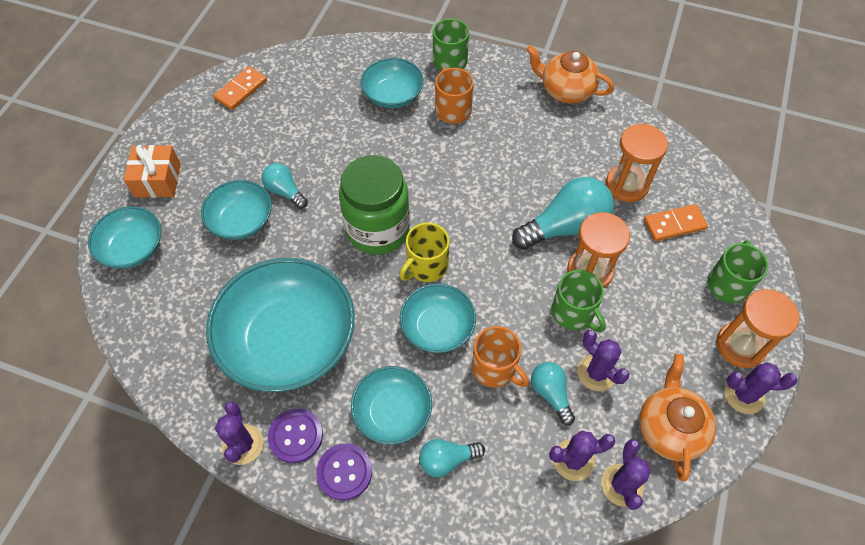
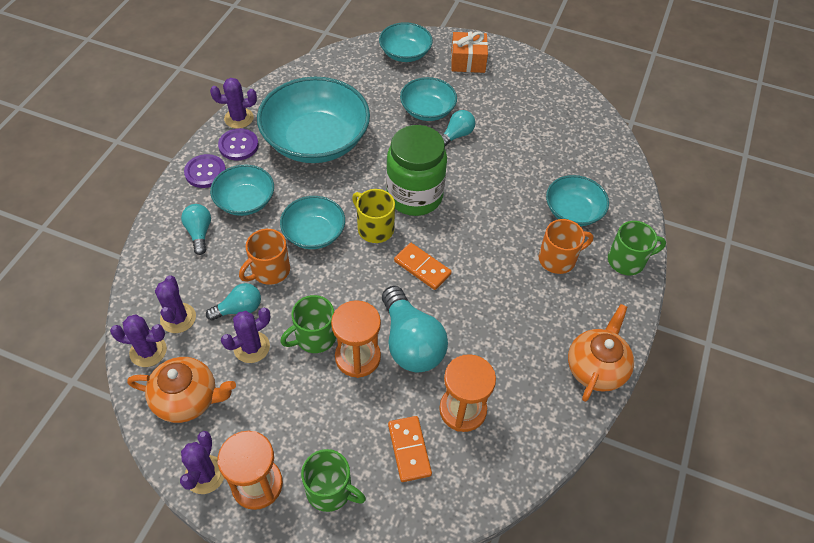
camera: 90 degrees right, 5 degrees down
orange domino [213,66,267,110] -> orange domino moved to [394,243,452,290]

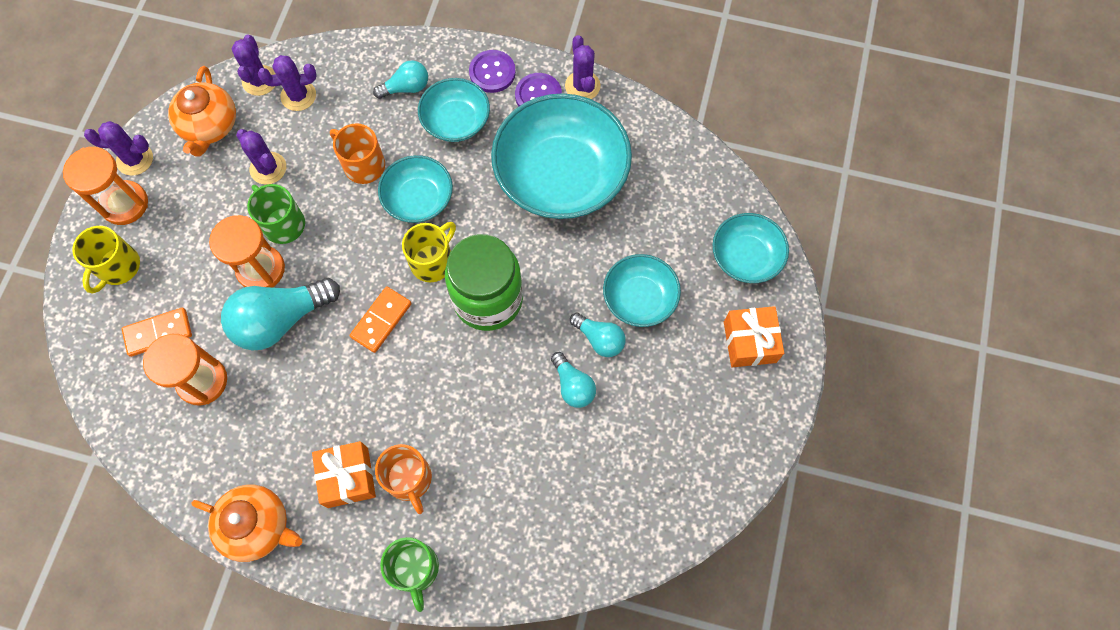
camera: 85 degrees right, 15 degrees up
turquoise light bulb [206,283,261,321] -> turquoise light bulb moved to [551,352,596,408]
green mug [301,449,366,512] -> yellow mug [72,226,140,294]
turquoise bowl [546,175,609,226] -> none
none -> orange gift [312,441,376,508]

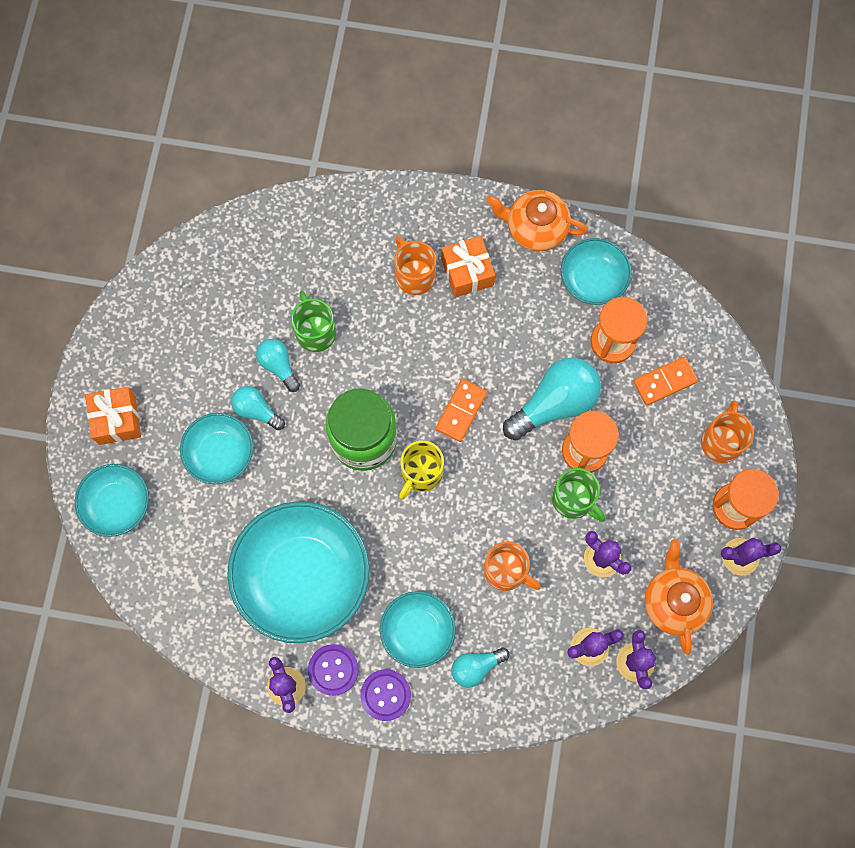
camera: 175 degrees right, 5 degrees up
yellow mug [72,226,140,294] -> orange mug [701,401,754,463]
turquoise bowl [378,155,453,223] -> turquoise bowl moved to [561,238,632,305]
green mug [380,537,439,612] -> green mug moved to [291,291,336,352]

